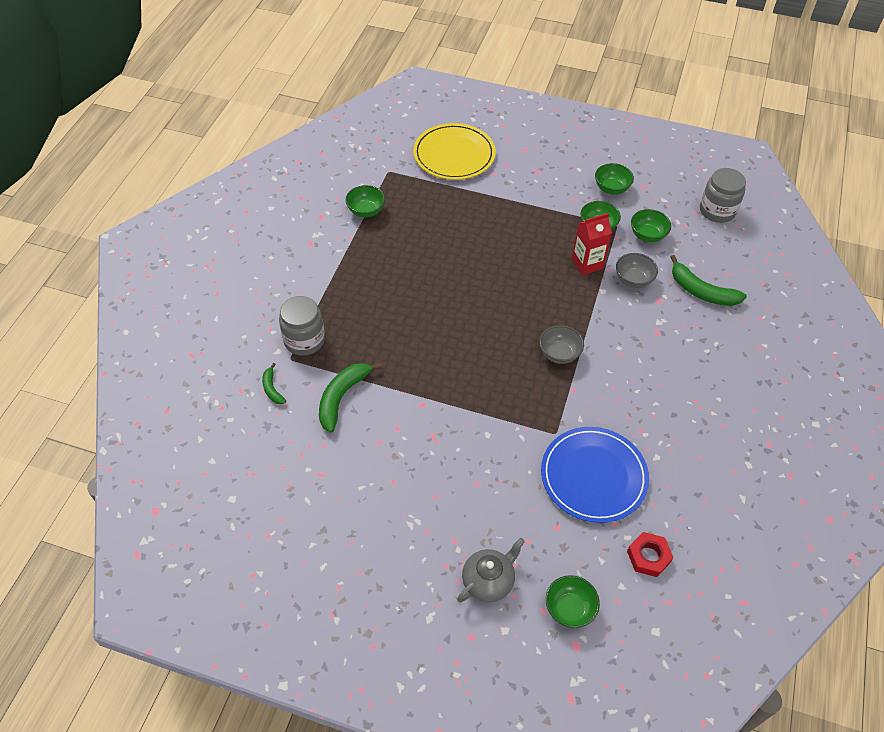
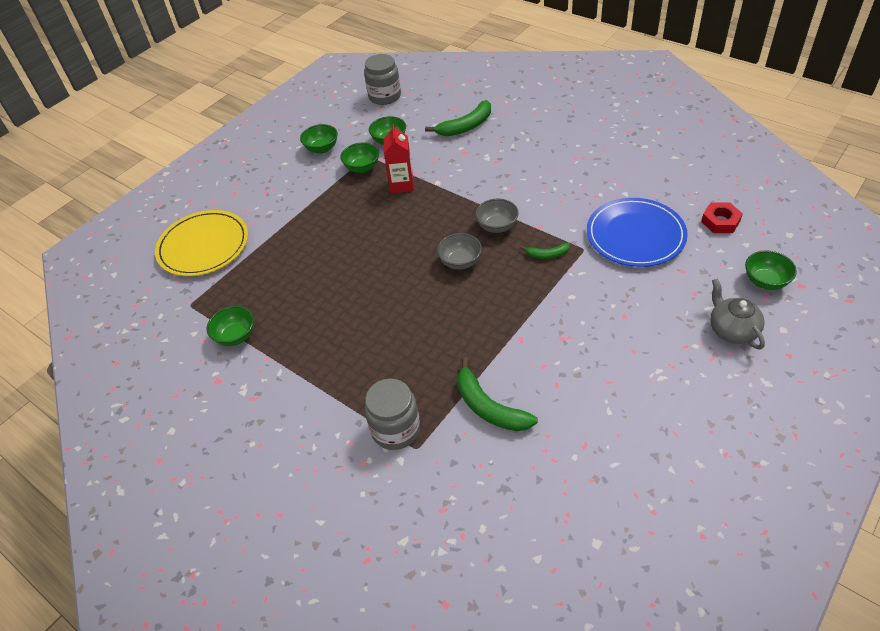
camera: 65 degrees left, 5 degrees down
green banana [262,363,286,404] -> green banana moved to [520,243,570,259]
grey bowl [616,253,658,288] -> grey bowl moved to [437,233,482,270]

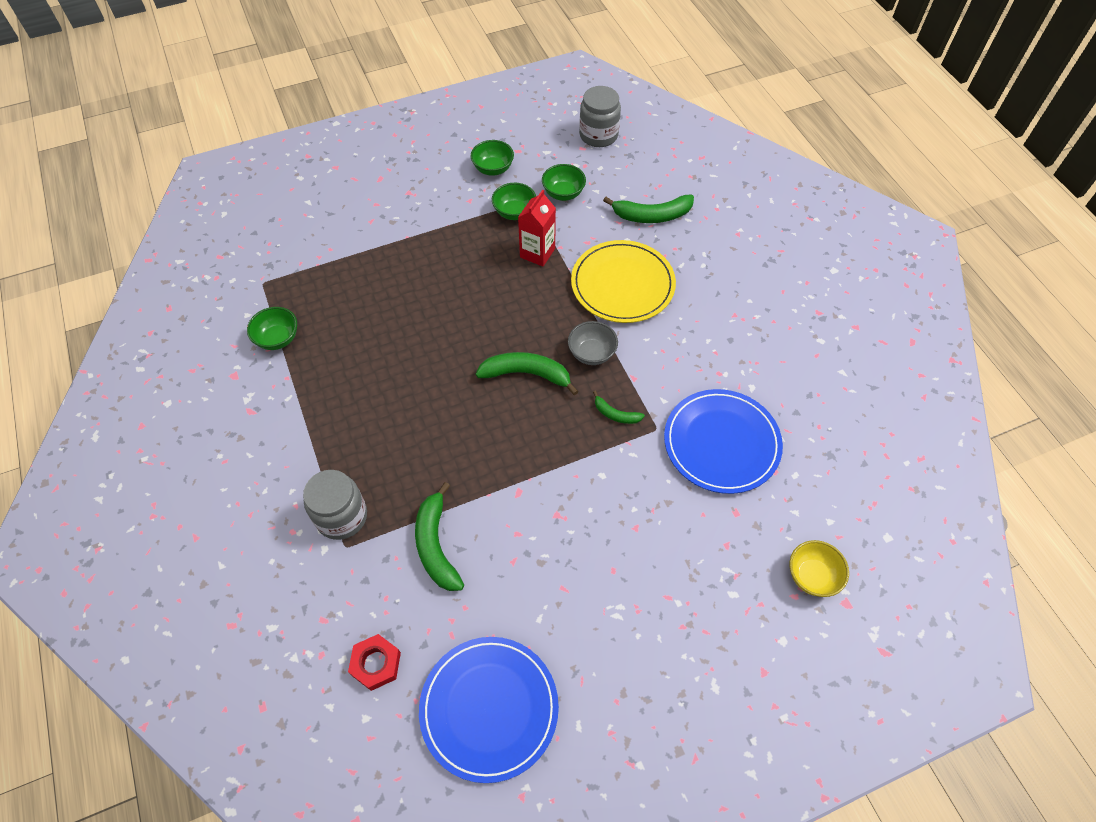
camera: 25 degrees right, 10 degrees up
yellow plate [155,210,248,276] -> yellow plate moved to [571,240,676,323]
grey bowl [437,233,482,270] -> green banana [476,352,579,396]
red nut [701,202,743,233] -> red nut moved to [348,634,401,691]
grey teapot [710,279,765,350] -> none
green bowl [745,251,797,290] -> yellow bowl [790,540,849,597]
none -> blue plate [419,637,559,783]

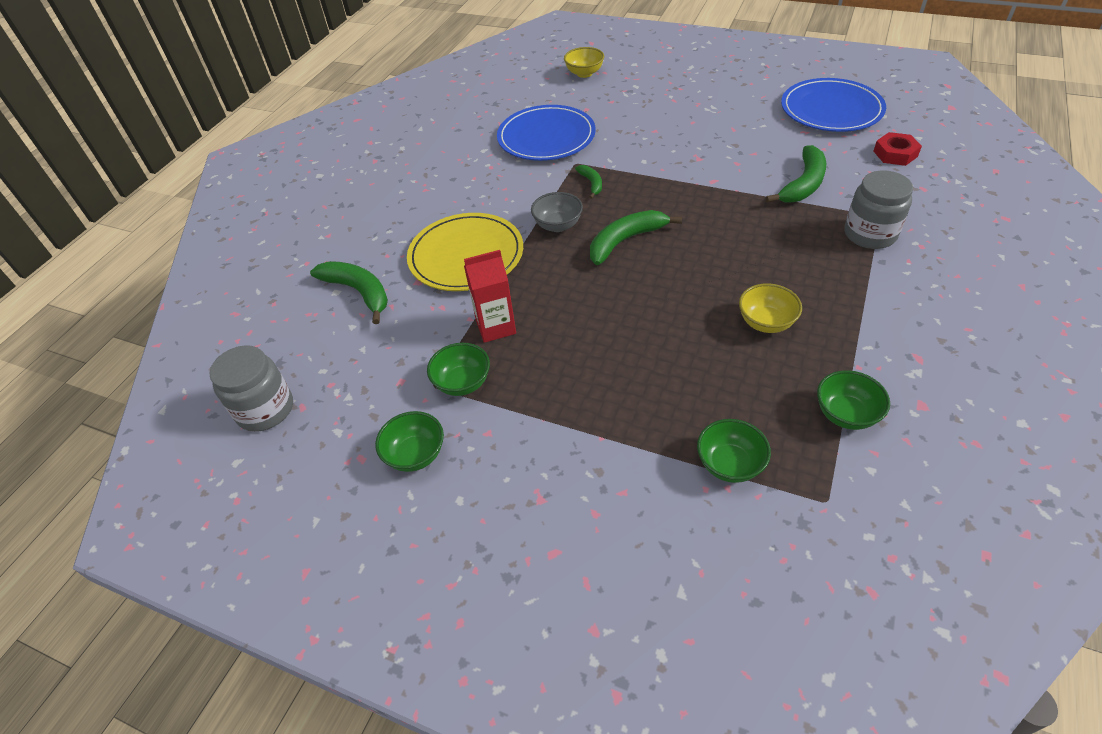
camera: 130 degrees left, 10 degrees down
green banana [476,352,579,396] -> green banana turned 90 degrees clockwise [590,210,682,265]
green bowl [542,164,586,201] -> green bowl moved to [697,419,771,483]
none -> yellow bowl [739,283,802,333]

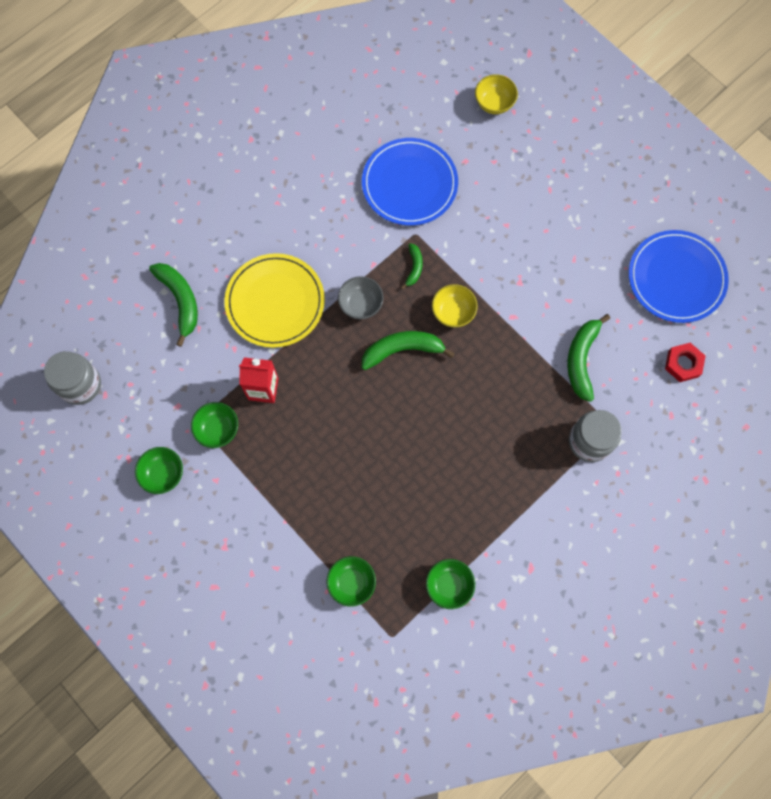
camera: 20 degrees right, 25 degrees up
yellow bowl [739,283,802,333] -> yellow bowl moved to [432,284,478,327]
green banana [766,145,827,203] -> green banana turned 135 degrees clockwise [567,314,610,402]

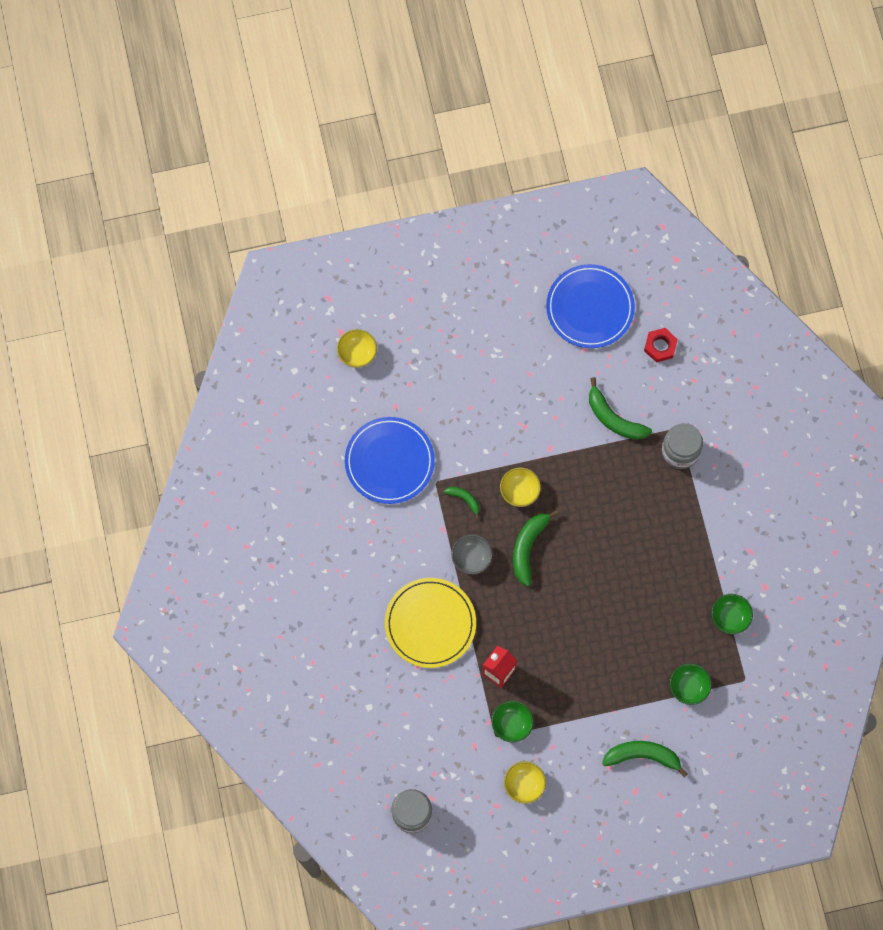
camera: 60 degrees left, 0 degrees up
green bowl [135,447,183,494] -> yellow bowl [504,761,546,804]
green banana [149,263,198,347] -> green banana moved to [602,741,688,778]

